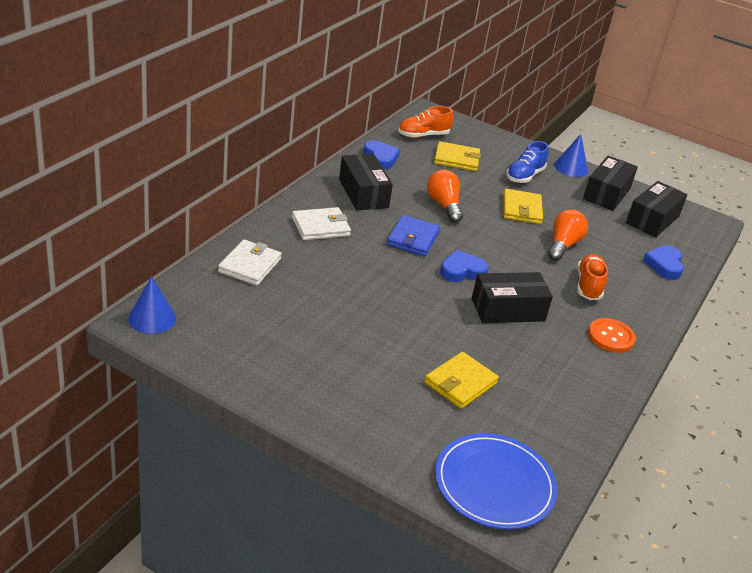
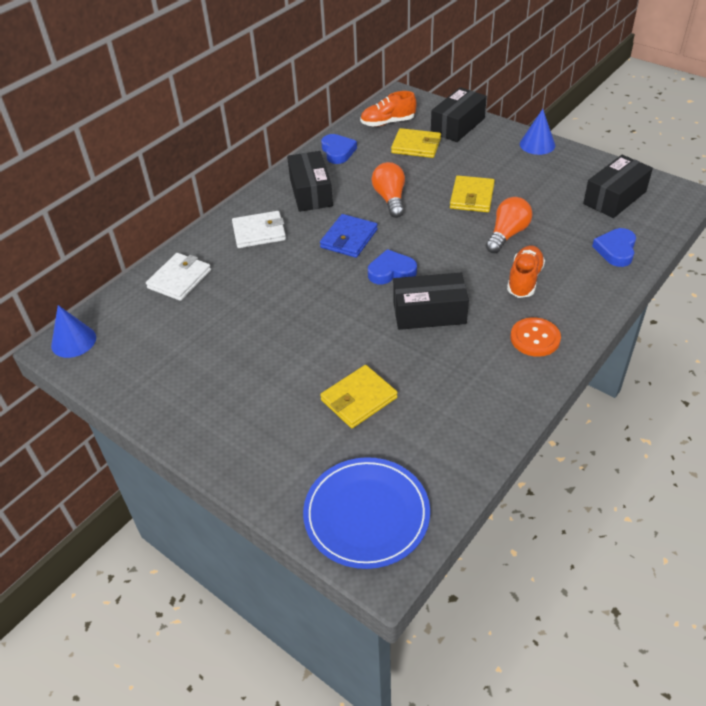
camera: 15 degrees right, 10 degrees up
blue shoe [506,141,549,183] -> none
black box [583,156,638,211] -> black box moved to [431,87,487,142]

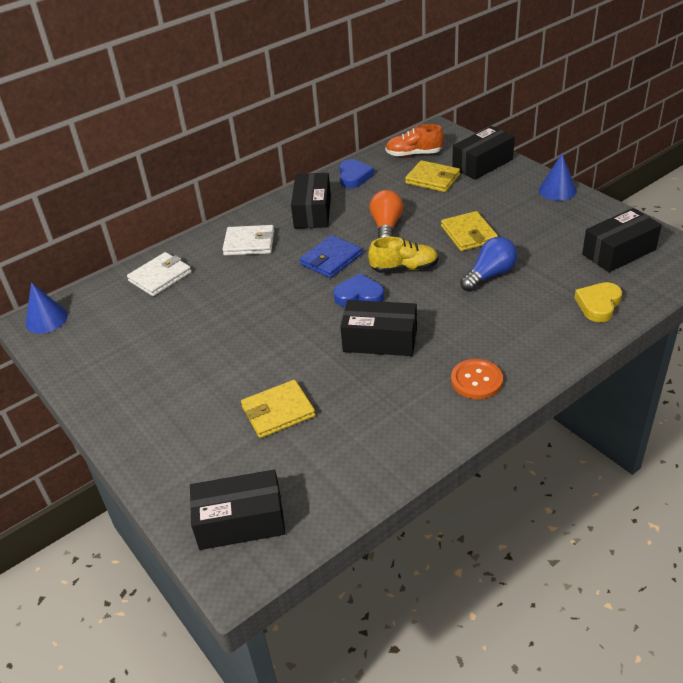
camera: 15 degrees right, 5 degrees down
blue plate [303,457,430,569] -> black box [190,470,286,550]
yellow wallet [450,176,495,212] -> yellow wallet turned 45 degrees counterclockwise [441,211,498,251]
orange light bulb [486,197,533,253] -> blue light bulb [460,237,517,292]
orange shoe [507,245,545,298] -> none
blue heart [592,228,636,267] -> yellow heart [574,282,622,322]
none -> yellow shoe [368,236,439,273]

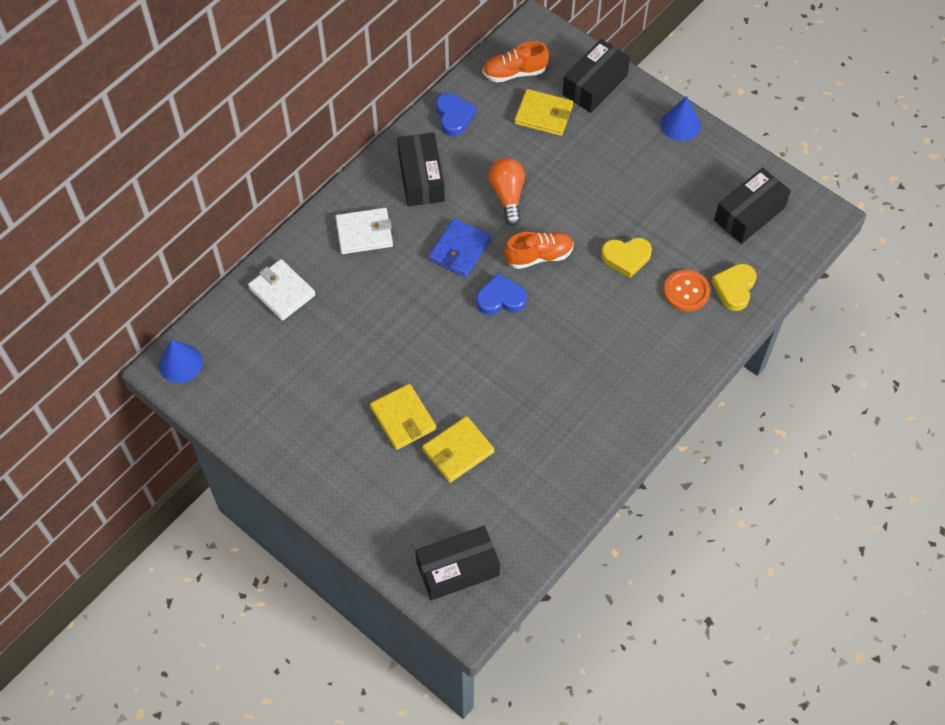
camera: 15 degrees left, 20 degrees up
white wallet [127,252,191,296] -> white wallet turned 75 degrees counterclockwise [248,259,316,321]
black box [340,300,417,356] -> none
yellow shoe [368,236,439,273] -> orange shoe [504,232,574,269]
yellow wallet [441,211,498,251] -> yellow wallet moved to [370,384,436,450]
orange button [451,359,503,399] -> orange button moved to [664,269,710,312]
blue light bulb [460,237,517,292] -> yellow heart [601,238,652,278]

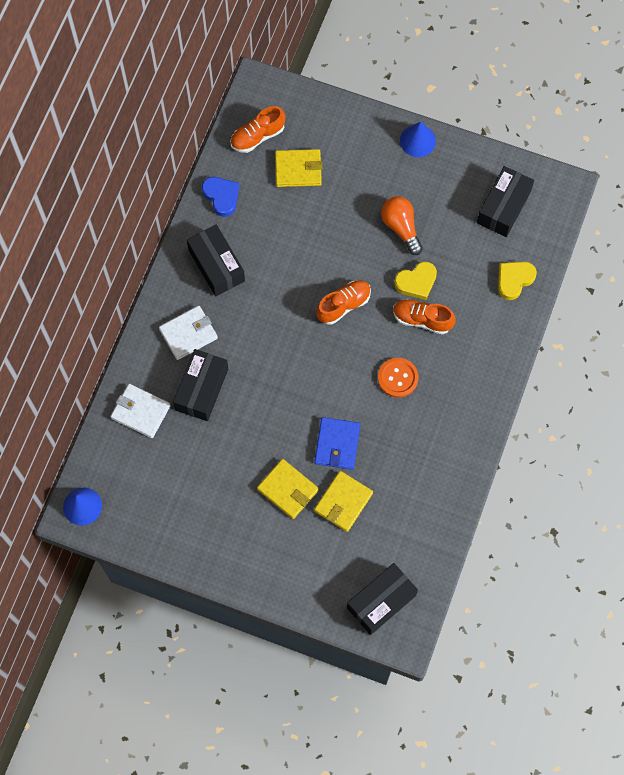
camera: 20 degrees left, 10 degrees up
blue wallet [429,218,491,277] -> blue wallet moved to [314,417,360,470]
blue heart [476,273,527,315] -> none
orange light bulb [489,158,525,226] -> orange light bulb moved to [381,196,423,255]
black box [562,39,630,113] -> black box moved to [173,349,228,421]
orange button [664,269,710,312] -> orange button moved to [378,358,419,397]
yellow heart [711,264,756,311] -> yellow heart turned 45 degrees clockwise [498,262,537,300]
none -> orange shoe [393,299,456,334]

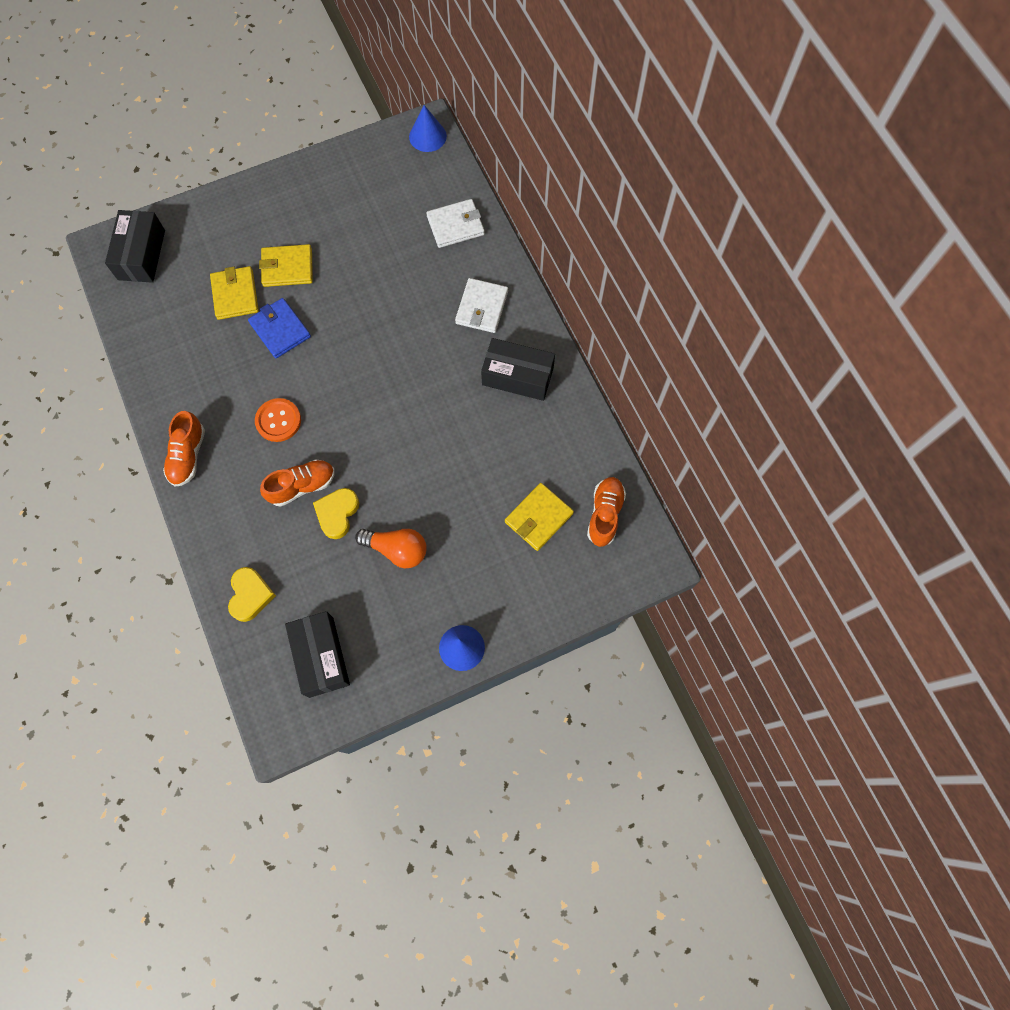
camera: 135 degrees right, 0 degrees up
black box [173,349,228,421] -> none
blue heart [202,177,239,217] -> none
orange shoe [316,280,371,325] -> orange shoe moved to [163,411,205,487]

